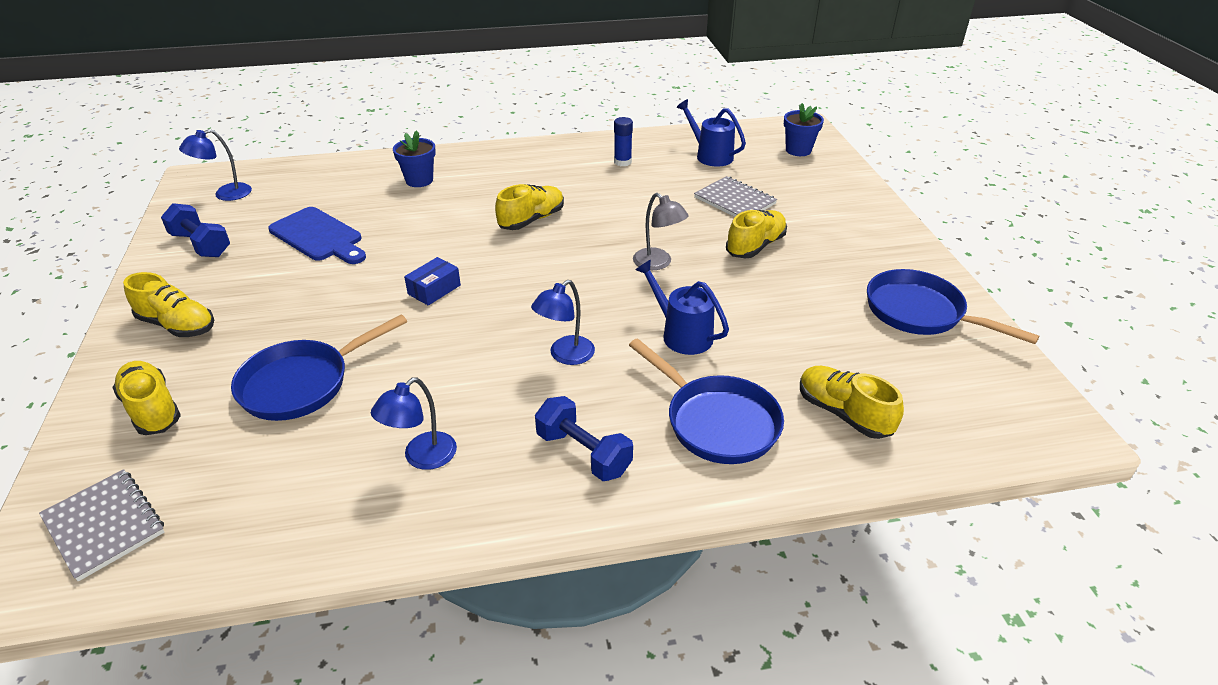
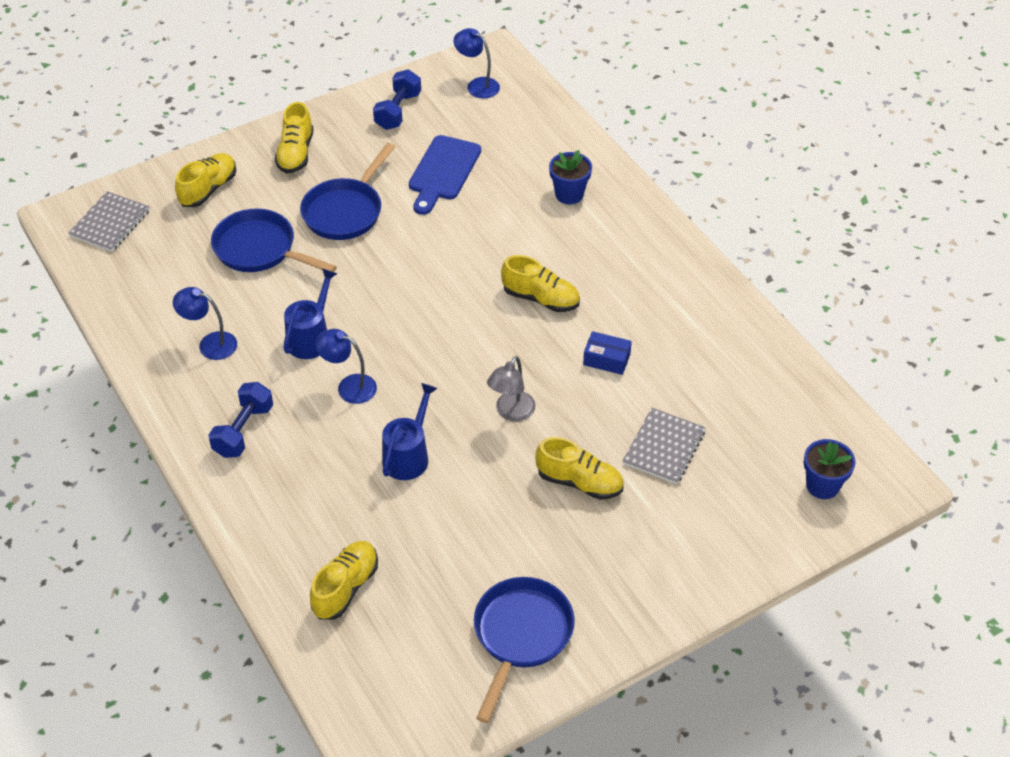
camera: 70 degrees right, 10 degrees up
blue box [404,257,461,306] -> blue box moved to [583,331,632,375]
blue glue stick [614,117,633,166] -> none
blue pan [629,338,784,464] -> blue pan moved to [300,143,395,240]
blue watering can [676,99,746,167] -> blue watering can moved to [284,269,338,359]

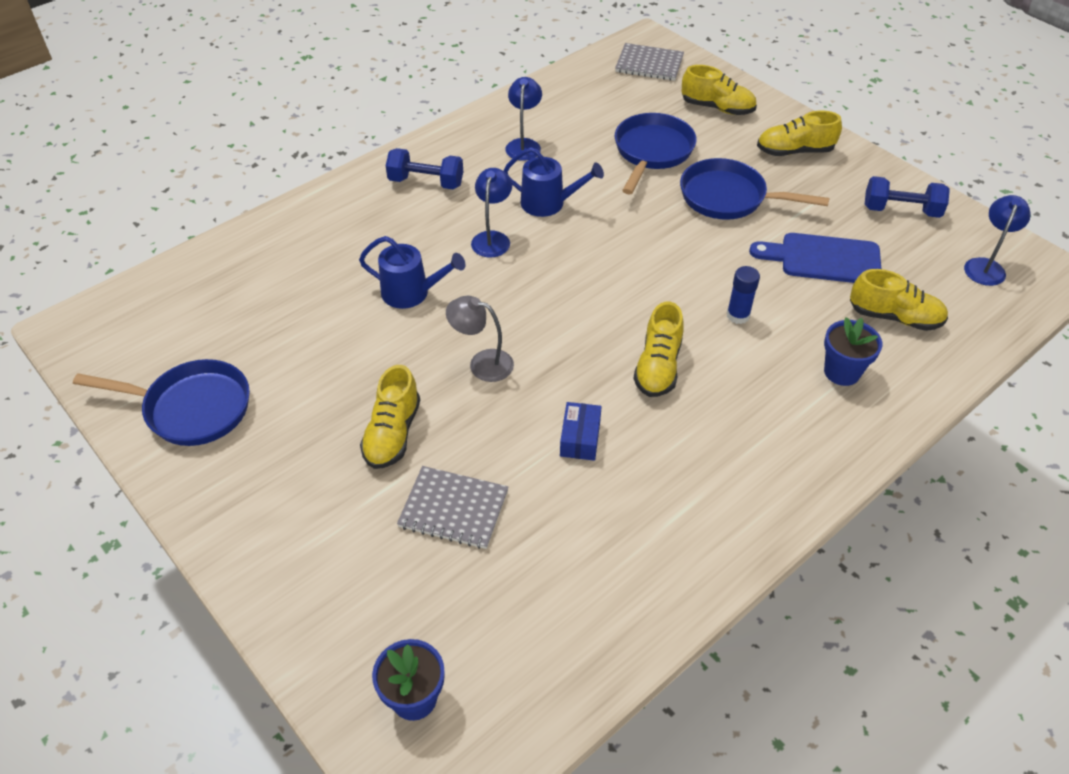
camera: 80 degrees right, 0 degrees up
yellow shoe [310,541,378,620] -> yellow shoe moved to [850,269,948,331]
none -> blue glue stick [727,266,760,324]

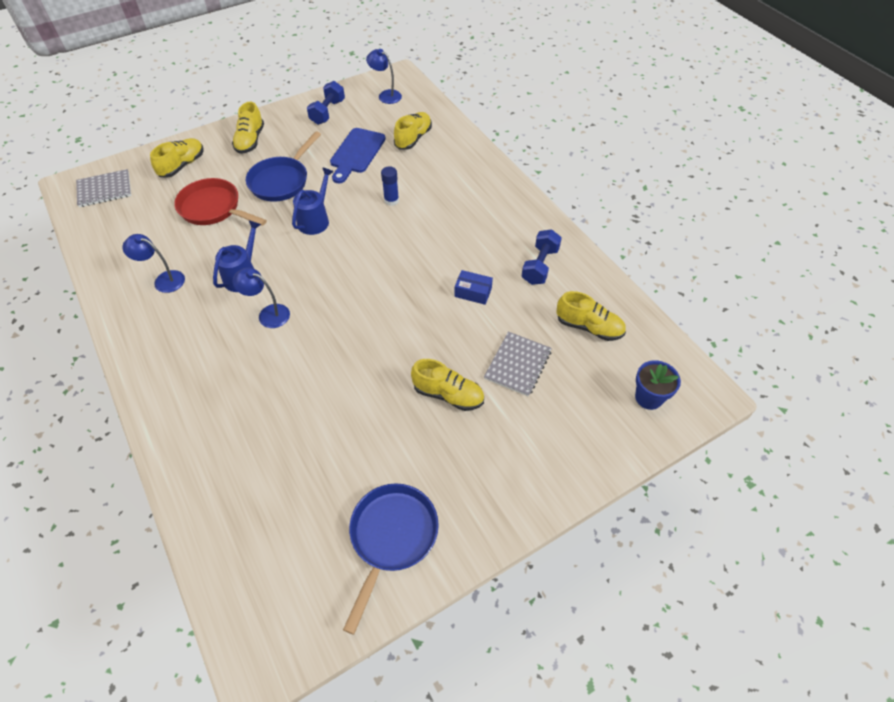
camera: 80 degrees left, 5 degrees up
blue watering can [359,236,466,309] -> blue watering can moved to [292,167,334,235]
blue dumbbell [386,148,463,189] -> blue dumbbell moved to [522,229,562,285]
grey lamp [446,296,514,382] -> none
grey notebook [615,43,684,81] -> grey notebook turned 45 degrees clockwise [76,169,131,207]
blue pan [615,113,697,194] -> red pan [174,178,267,226]
yellow shoe [633,302,684,397] -> yellow shoe moved to [556,291,626,341]
blue flower pot [824,317,882,386] -> none

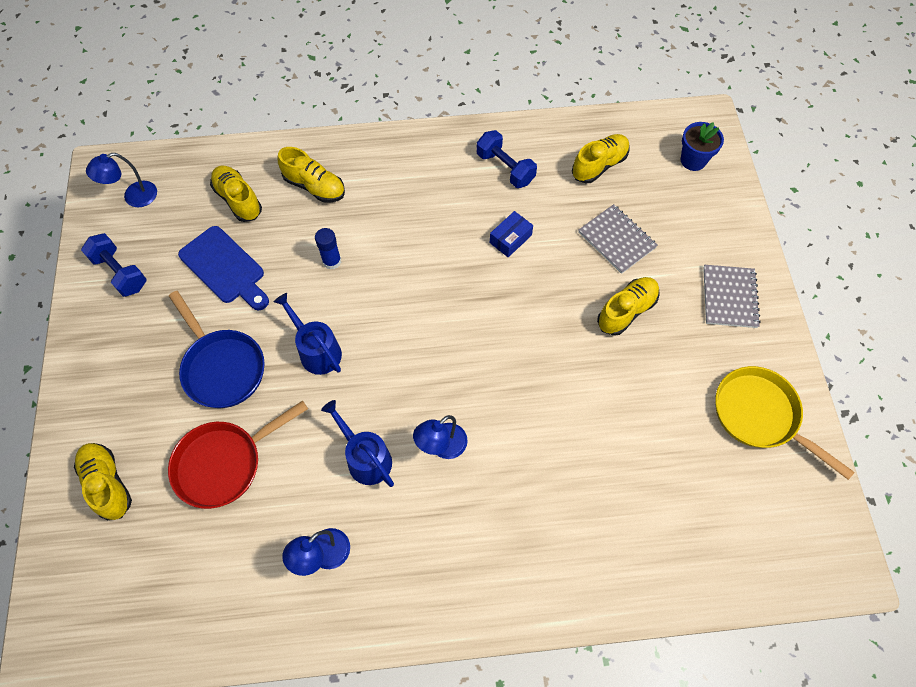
camera: 65 degrees left, 10 degrees up
grey notebook [76,169,131,207] -> grey notebook moved to [703,265,761,328]
yellow shoe [232,102,264,154] -> yellow shoe moved to [277,147,345,203]
blue pan [343,483,439,635] -> yellow pan [715,366,855,480]

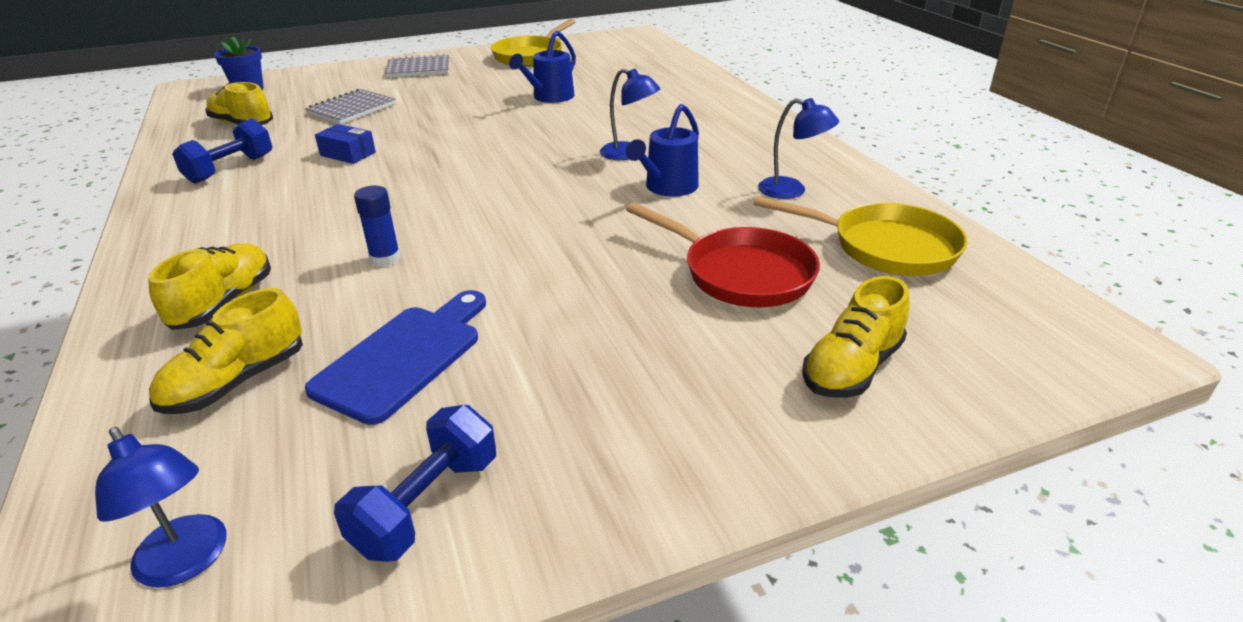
camera: 105 degrees left, 30 degrees down
blue pan [169,291,265,408] -> none
blue watering can [274,293,342,375] -> blue watering can moved to [509,31,576,103]
yellow shoe [597,277,660,336] -> none
none -> yellow pan [754,196,968,276]

